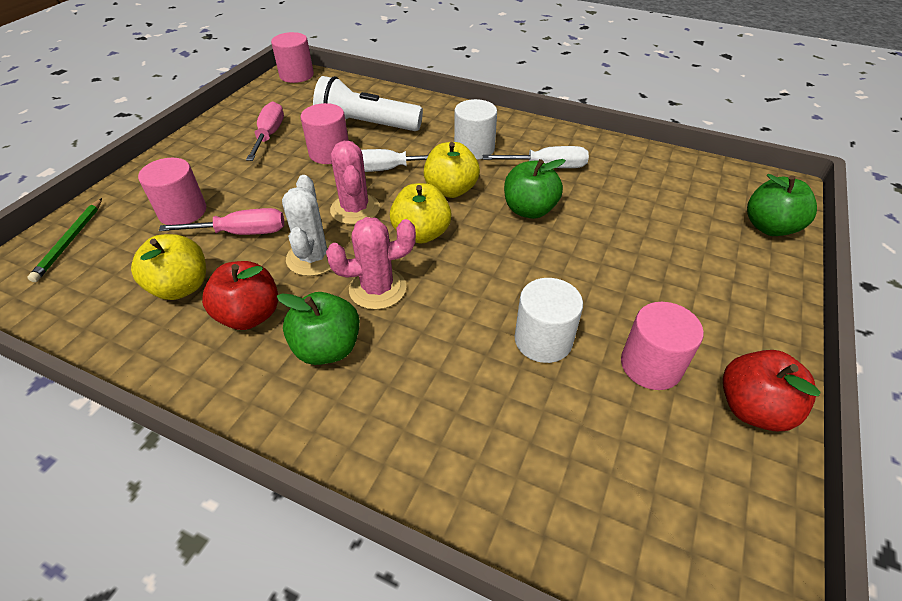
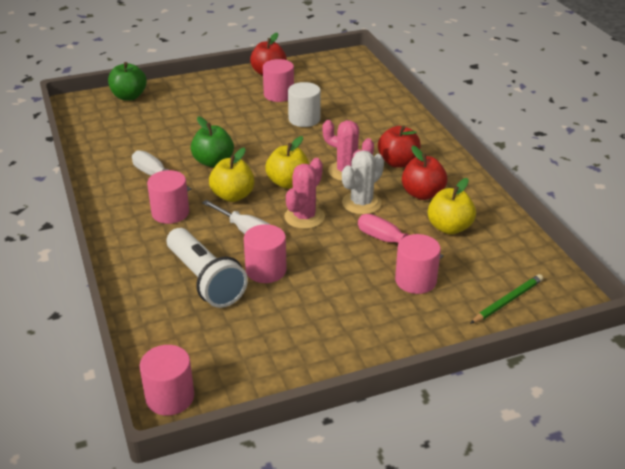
camera: 135 degrees left, 10 degrees down
pink screwdriver [246,102,284,161] -> none
green apple [277,292,360,365] -> red apple [378,125,421,168]
white cylinder [454,99,497,160] -> pink cylinder [147,170,189,224]

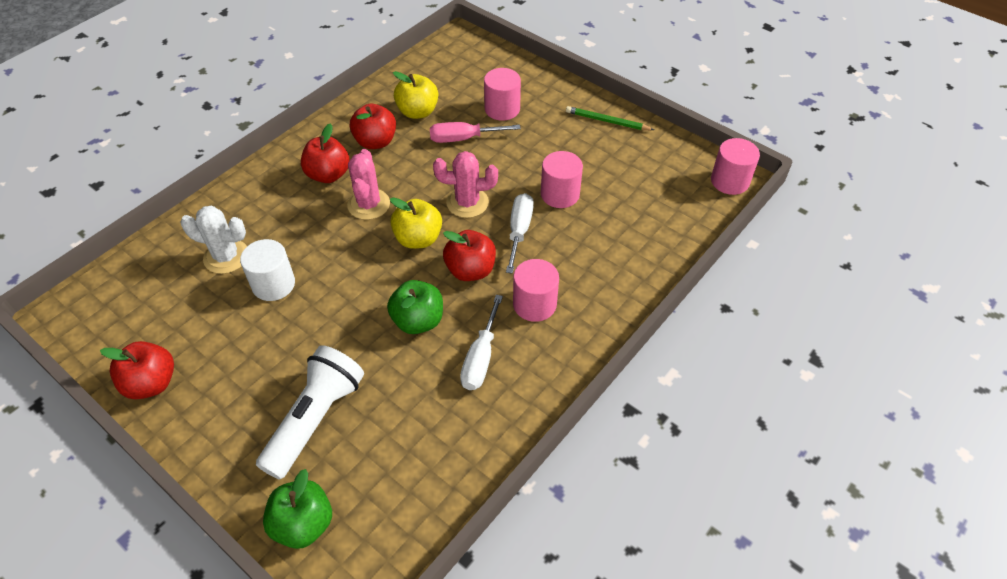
camera: 120 degrees left, 15 degrees up
white flashlight [167,228,248,308] -> white flashlight moved to [256,345,364,480]
yellow apple [209,147,255,202] -> red apple [443,230,496,281]
pink cylinder [263,59,294,102] -> none
white cactus [342,150,384,215] -> white cactus moved to [180,206,247,274]
pink screwdriver [358,214,444,259] -> pink screwdriver turned 75 degrees clockwise [430,122,521,143]
green pencil [470,274,543,324] -> green pencil moved to [566,106,654,130]

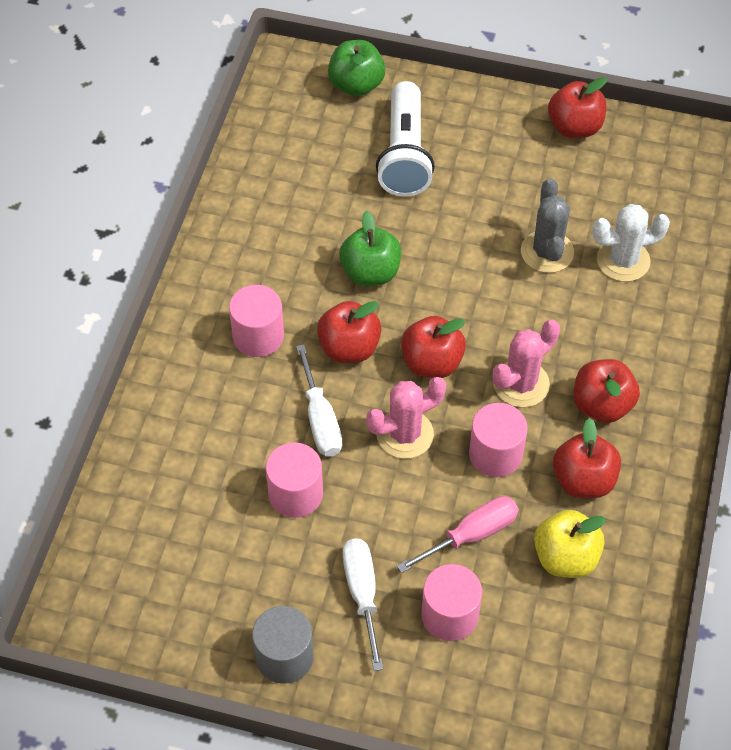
camera: 155 degrees right, 5 degrees up
white cylinder [240,239,295,301] -> grey cactus [521,178,574,273]
pink cactus [347,149,390,220] -> pink cactus turned 75 degrees clockwise [493,319,560,407]
yellow apple [390,197,442,249] -> red apple [401,316,466,378]
white screwdriver [460,295,503,390] -> white screwdriver moved to [342,538,383,671]
green pencil [566,106,654,130] -> grey cylinder [252,606,314,684]
pink cylinder [711,138,760,195] -> pink cylinder moved to [469,403,528,477]

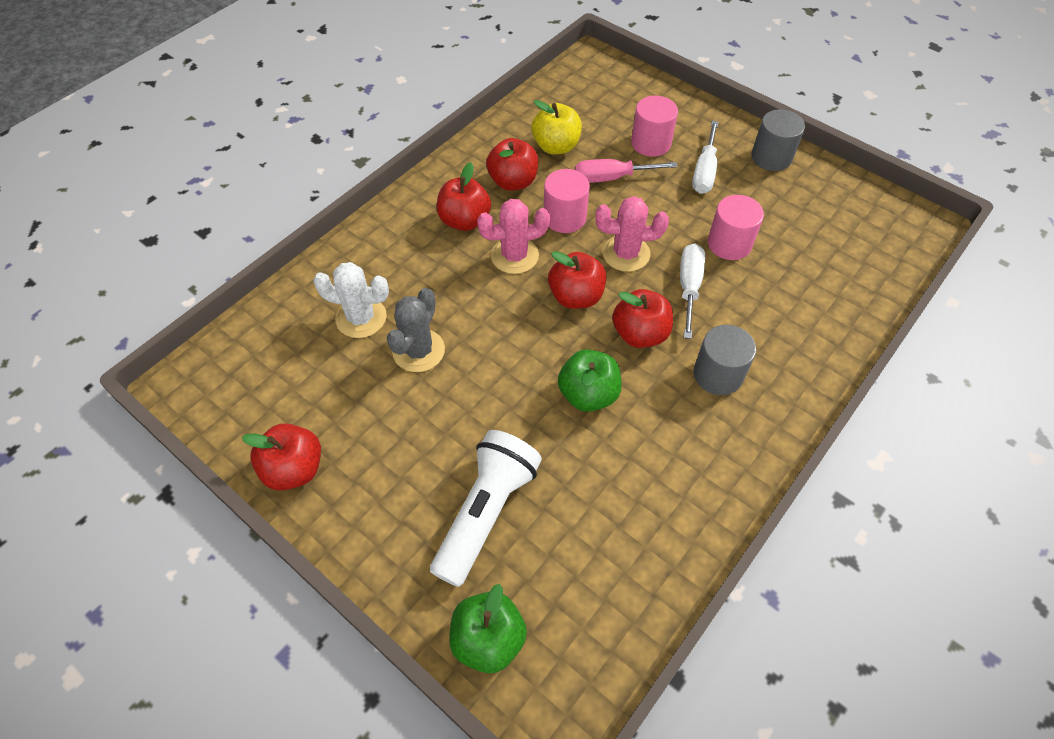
camera: 155 degrees left, 0 degrees up
pink cylinder [229,285,284,357] -> grey cylinder [694,325,756,395]

